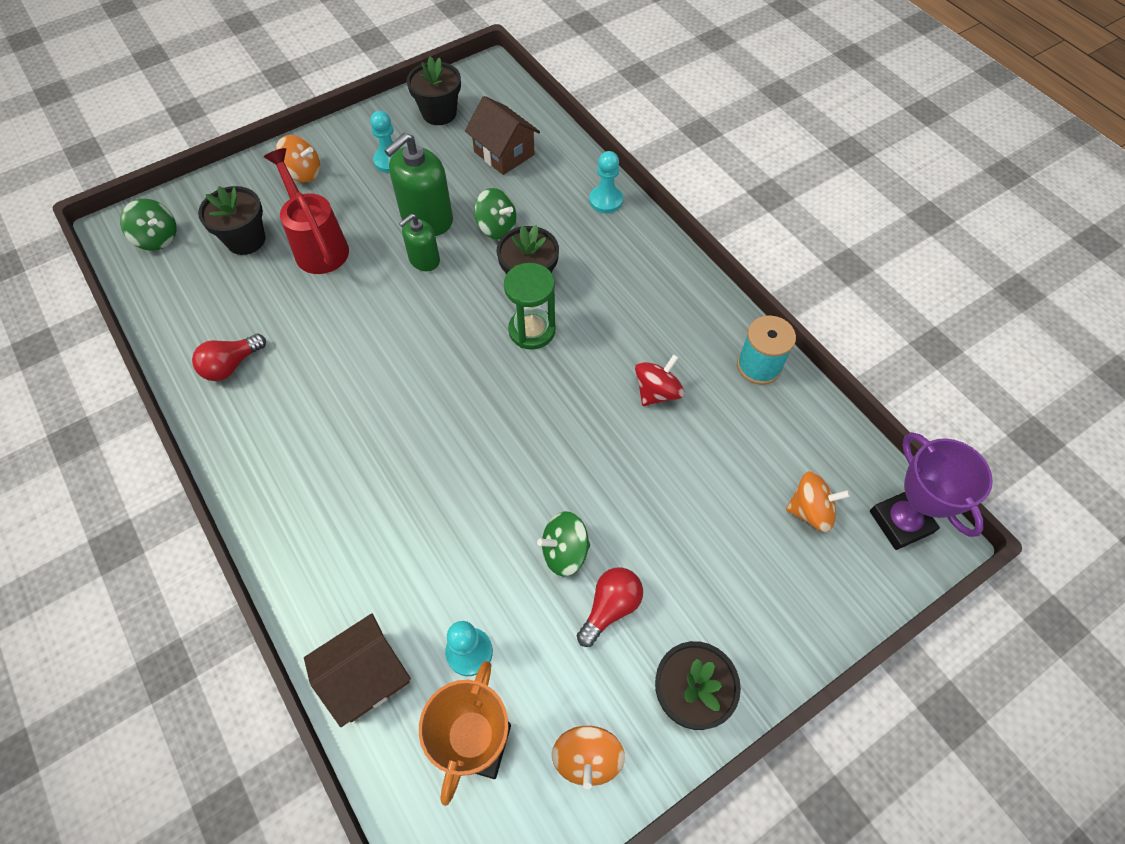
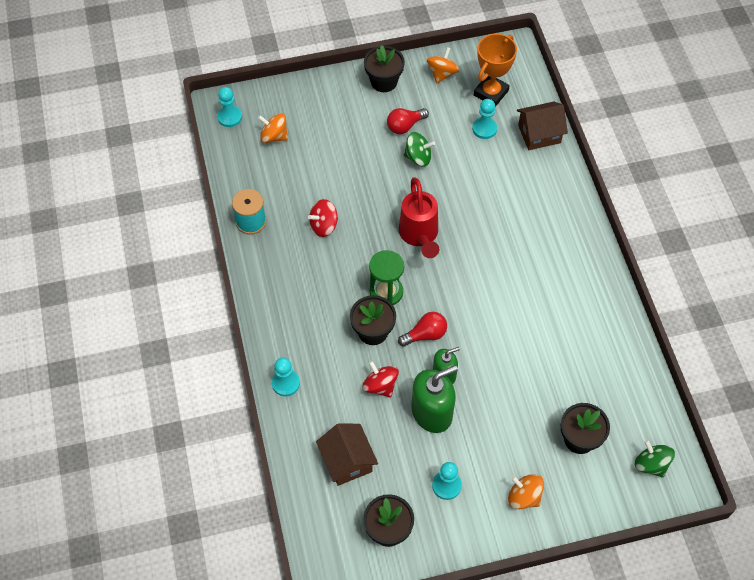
camera: 160 degrees left, 0 degrees up
red light bulb [192,334,266,381] -> red light bulb moved to [398,312,447,347]
red watering can [264,148,349,274] -> red watering can moved to [399,177,439,258]
green spinning top [474,188,516,240] -> red spinning top [362,361,399,398]
purple trophy [870,432,993,550] -> turquoise pawn [217,87,242,127]

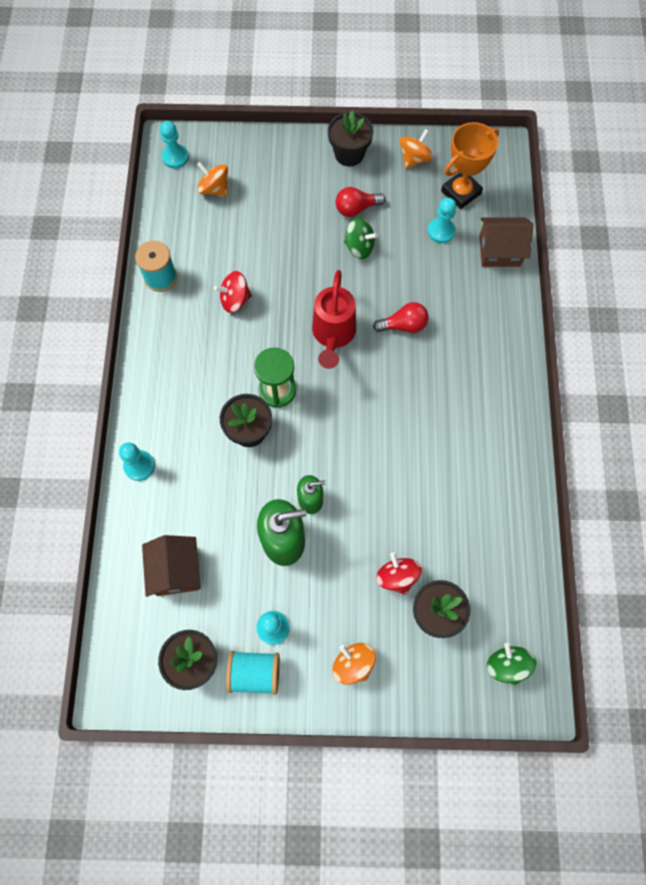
camera: 15 degrees right, 10 degrees up
red spinning top [362,361,399,398] -> red spinning top moved to [376,552,422,595]
red light bulb [398,312,447,347] -> red light bulb moved to [373,302,429,333]
none -> turquoise spool [226,651,280,695]

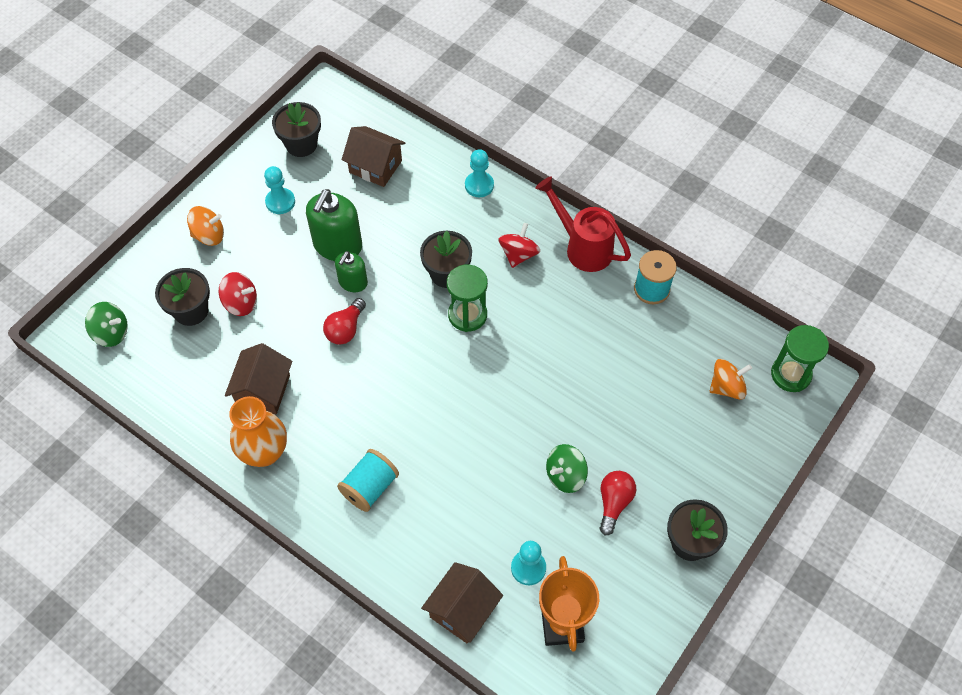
camera: 125 degrees right, 10 degrees down
turquoise pawn [160,121,189,169] -> green hourglass [771,325,829,392]
red spinning top [214,271,252,313] -> red spinning top moved to [498,223,540,268]
turquoise spool [226,651,280,695] -> turquoise spool moved to [337,449,399,512]
red watering can [312,270,356,369] -> red watering can moved to [535,176,631,272]
red light bulb [373,302,429,333] -> red light bulb moved to [323,298,366,345]
orange spinning top [400,129,433,169] -> none
none -> brown house [225,343,292,414]
none -> orange vase [229,396,287,467]

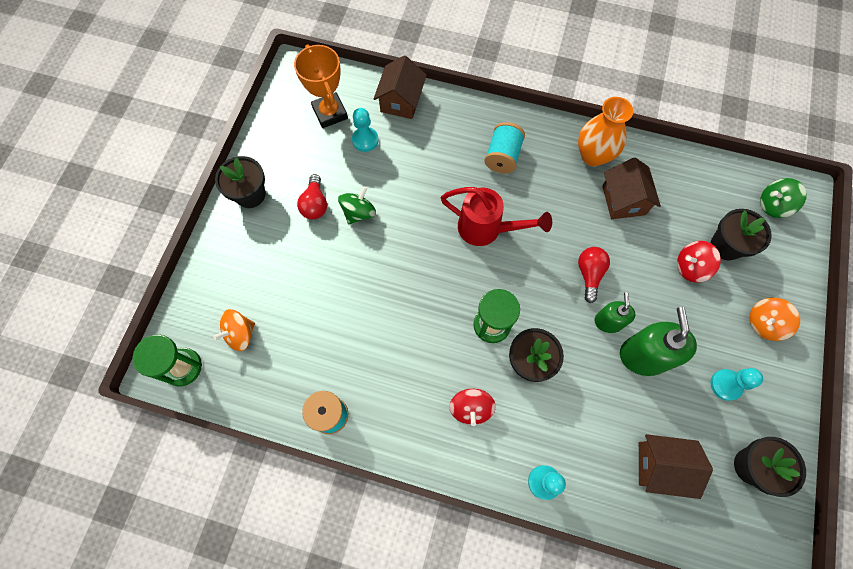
camera: 160 degrees right, 10 degrees up
red watering can [535,176,631,272] -> red watering can moved to [441,187,552,246]

